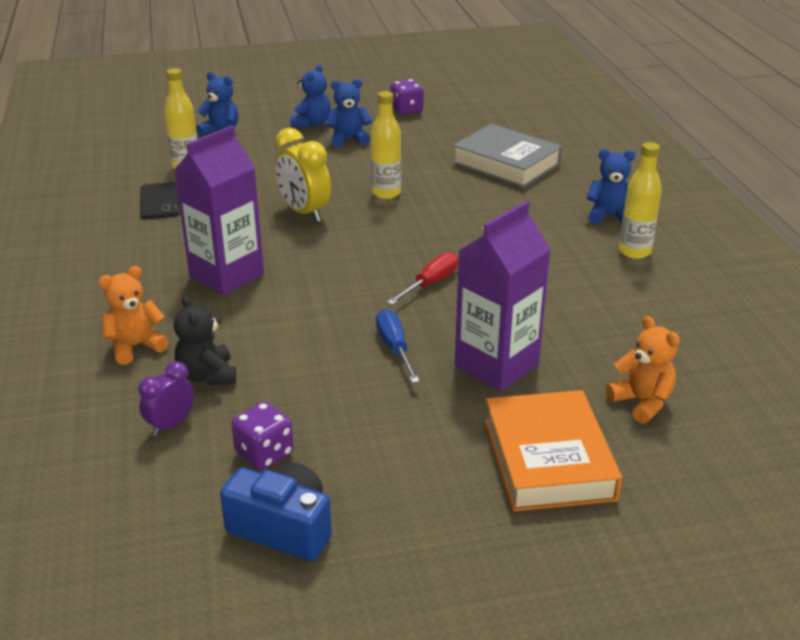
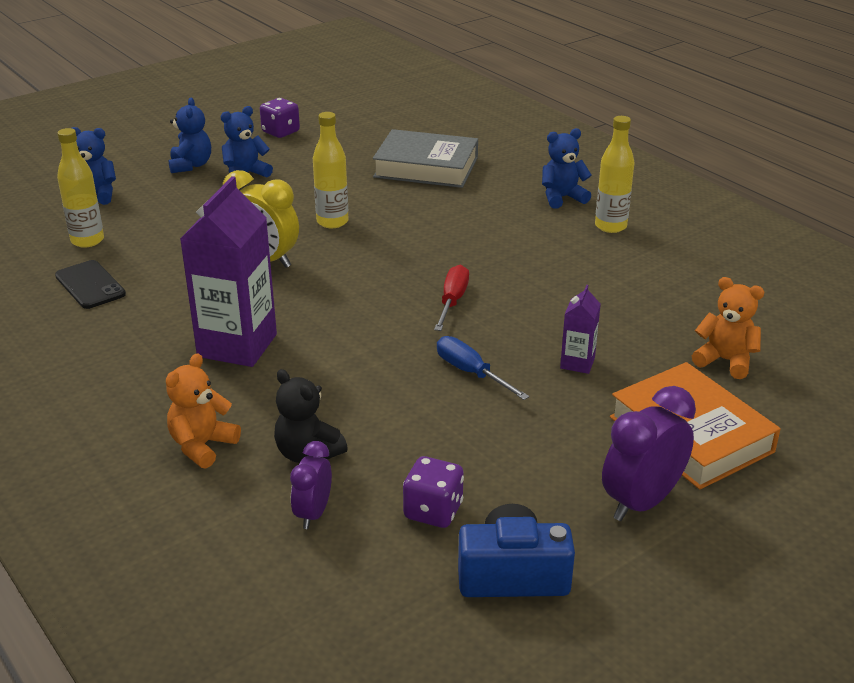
camera: 25 degrees left, 0 degrees up
purple carton [455,201,551,392] -> purple carton [560,285,601,374], size x0.47
none -> purple clock [602,386,696,521]

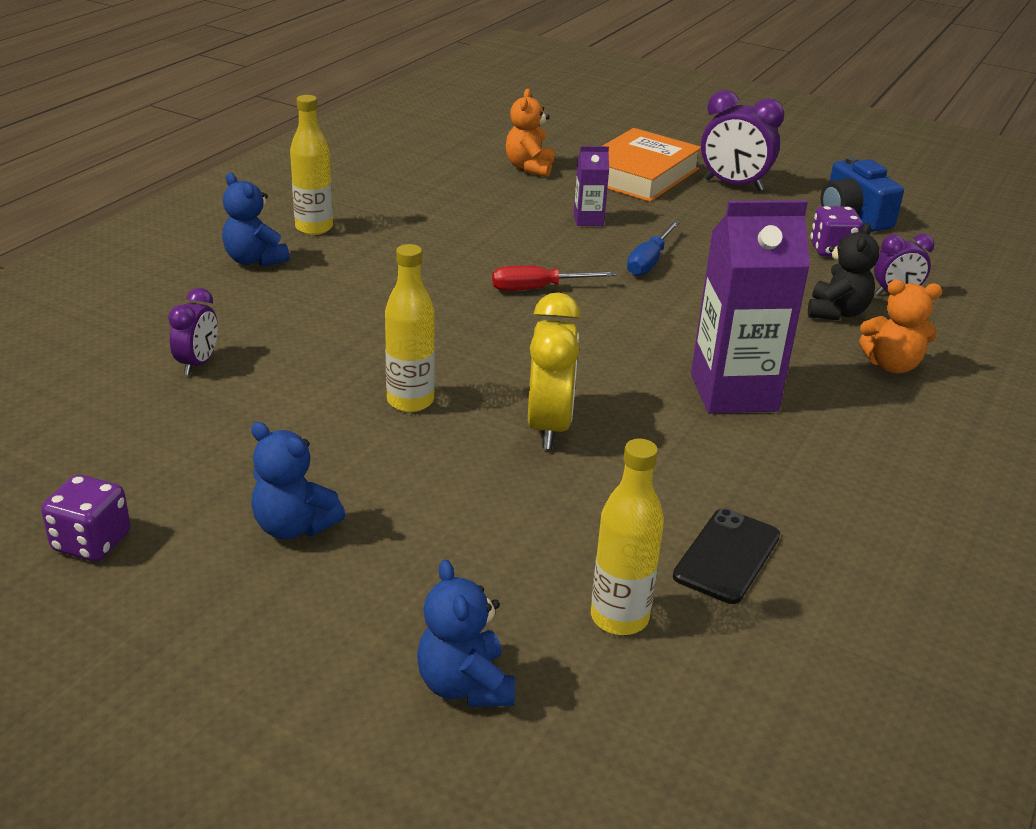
camera: 115 degrees left, 0 degrees up
blue teddy bear [169,98,211,173] -> none
grey book [373,129,478,188] -> purple clock [168,288,218,375]

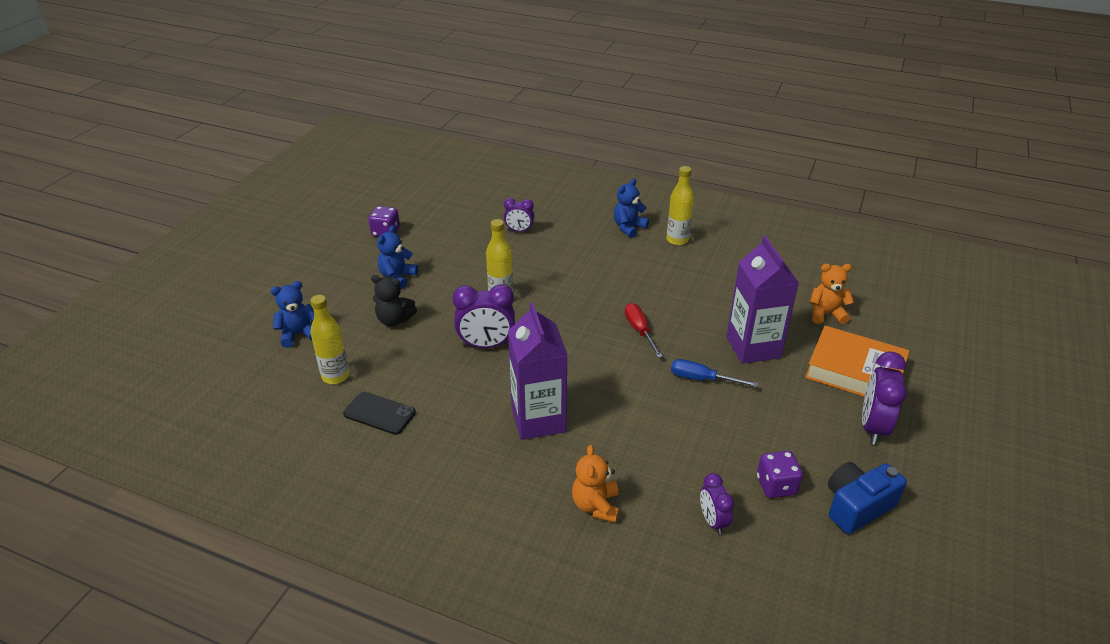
camera: 85 degrees right, 5 degrees up
yellow clock [528,292,581,449] -> purple clock [452,284,515,348]
purple carton [574,146,609,226] -> purple carton [726,236,799,364], size x2.11
black teddy bear [808,223,879,320] -> black teddy bear moved to [371,275,417,327]

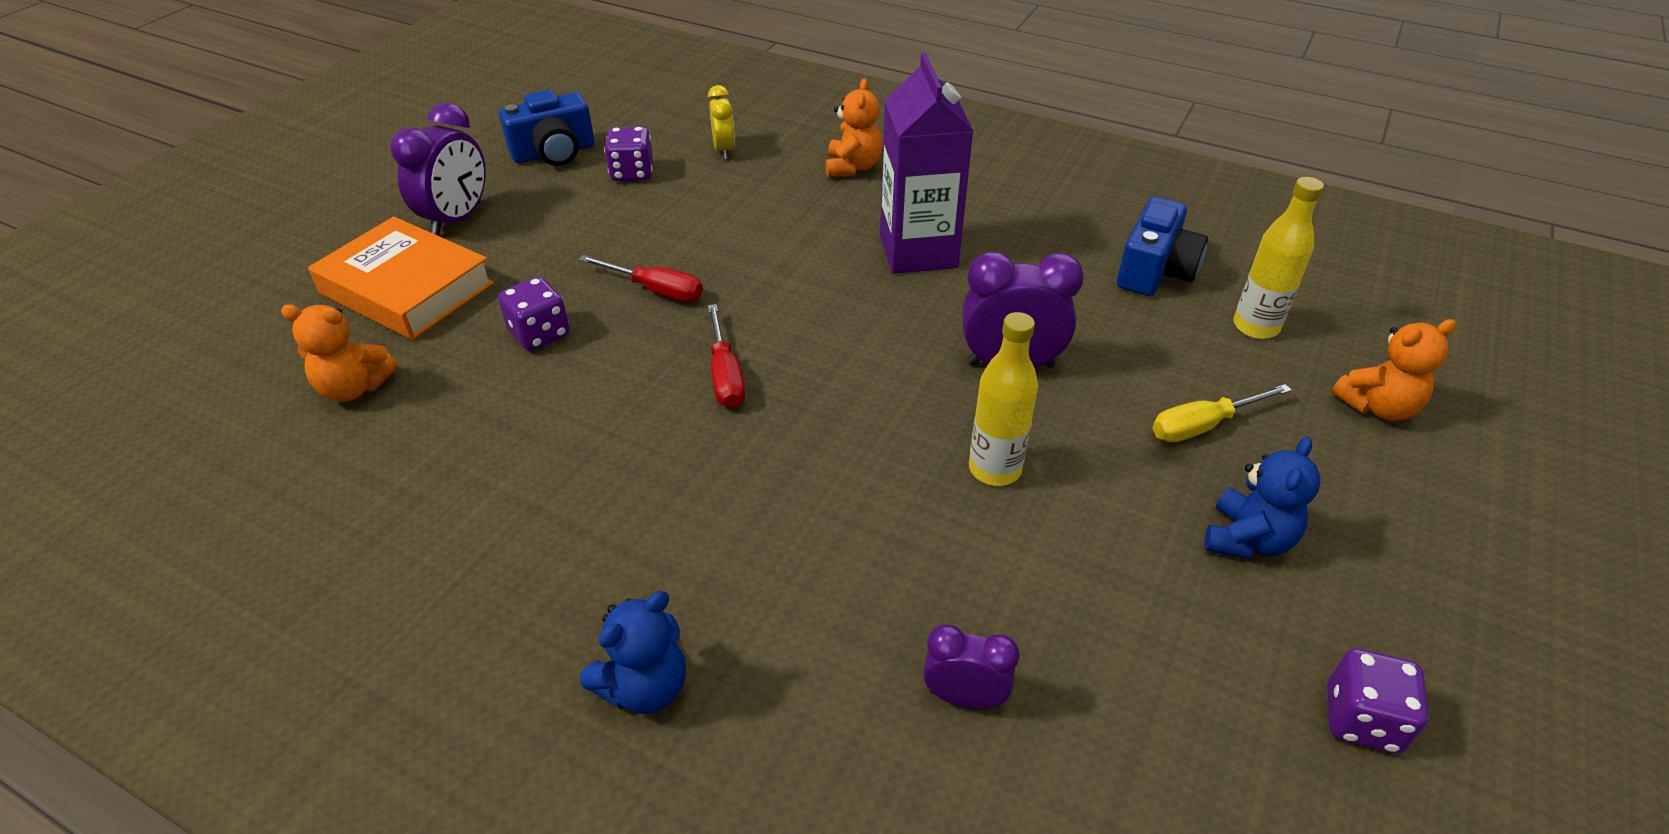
camera: 175 degrees left, 5 degrees up
blue teddy bear [270,281,314,348] -> orange teddy bear [1331,319,1456,421]
black phone [343,392,416,435] -> blue camera [1117,197,1208,296]
black teddy bear [371,275,417,327] -> yellow screwdriver [1153,384,1292,442]
yellow bottle [666,166,694,245] -> none
blue screwdriver [671,359,759,387] -> red screwdriver [579,255,703,302]
purple clock [700,473,734,535] -> yellow clock [708,85,735,159]
purple carton [726,236,799,364] -> purple dice [498,277,570,351]

